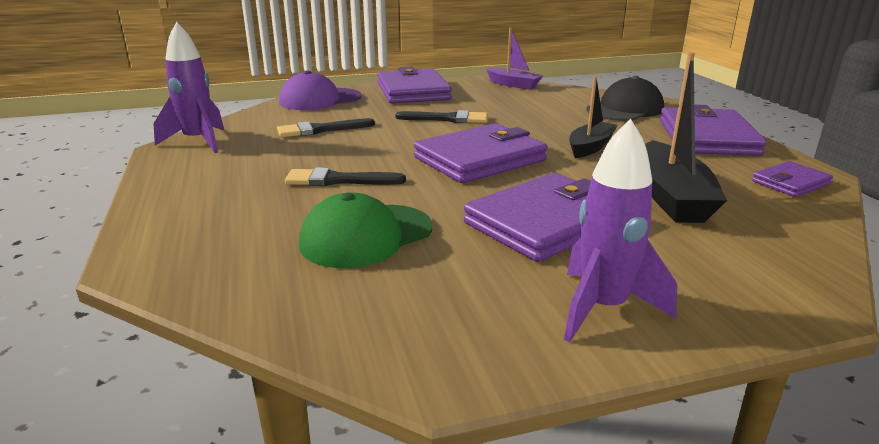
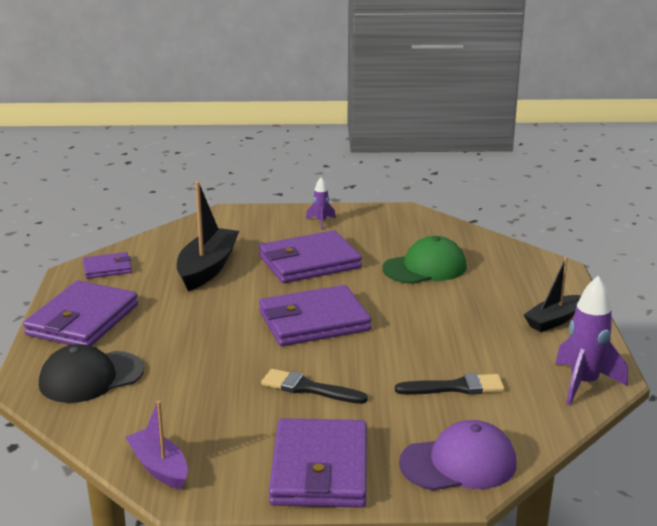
camera: 165 degrees left, 0 degrees up
black brush [285,168,406,186] -> none
purple rocket [564,118,677,343] -> purple rocket [306,177,336,229], size x0.53
black boat [569,76,618,158] -> black boat moved to [524,257,581,332]

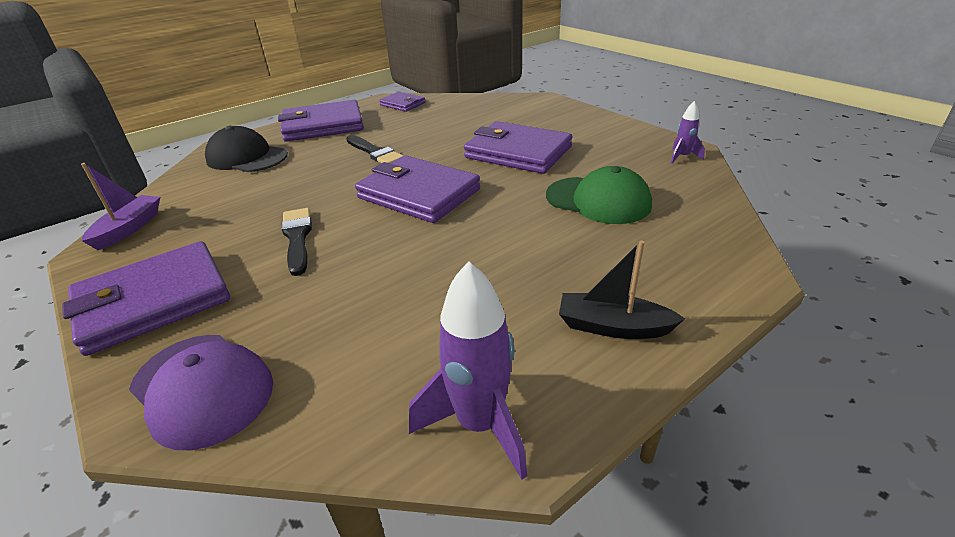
camera: 55 degrees right, 10 degrees up
black boat [177,181,239,291] -> none
purple rocket [306,177,336,229] -> purple rocket moved to [670,101,705,164]
black brush [395,373,505,395] -> black brush moved to [346,135,403,163]

